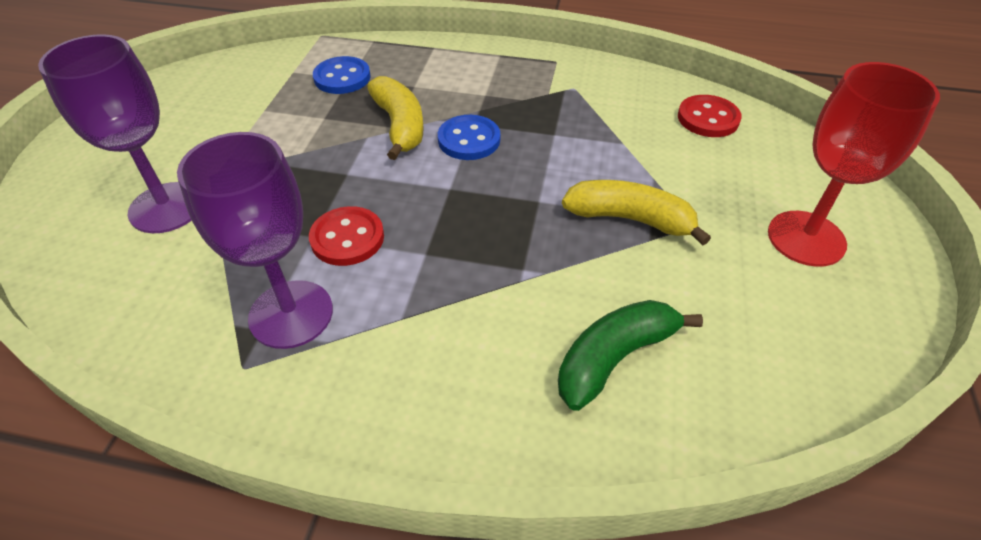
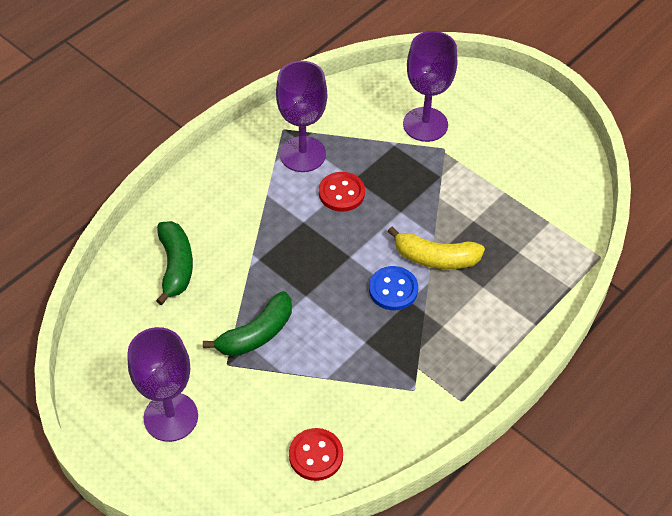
camera: 120 degrees right, 5 degrees up
blue button [313,56,371,94] -> none
yellow banana [562,180,711,246] -> green banana [203,291,292,356]
red goblet [768,62,940,267] -> purple goblet [128,327,198,442]

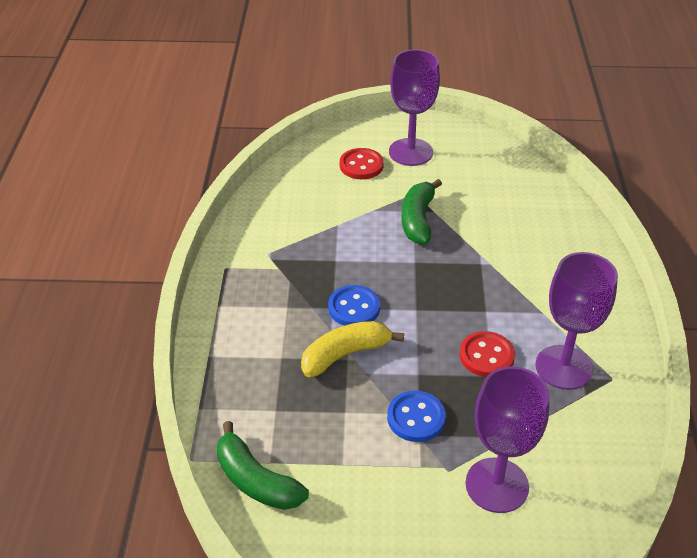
camera: 140 degrees right, 10 degrees down
green banana [156,221,193,305] -> green banana moved to [217,421,309,510]
red button [289,428,343,481] -> red button moved to [340,148,384,179]
none -> blue button [387,391,446,442]

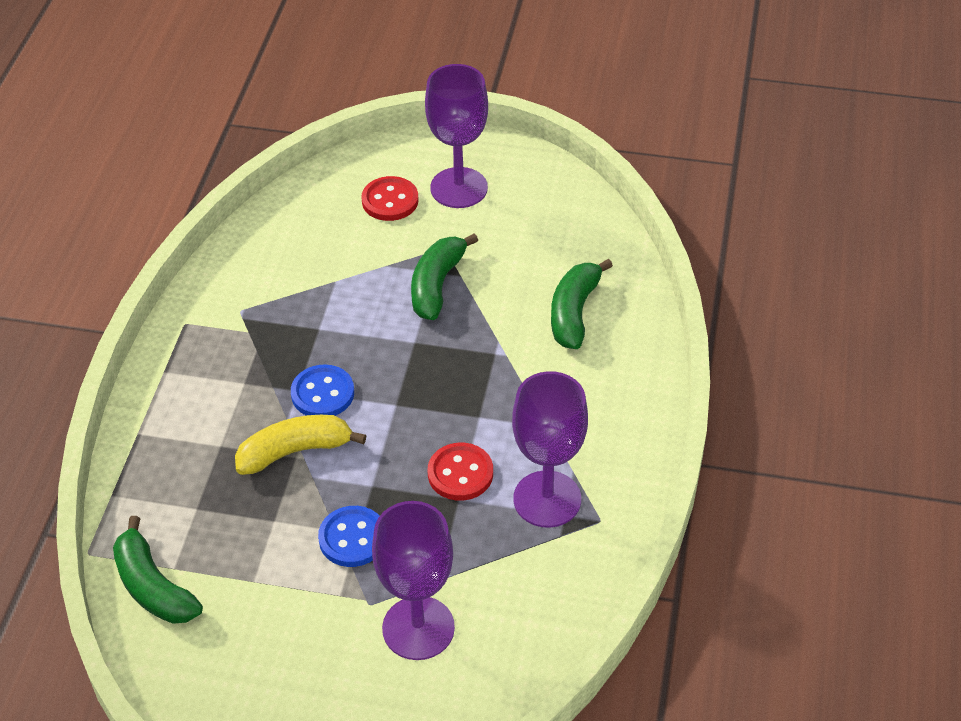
camera: 10 degrees right, 5 degrees up
none -> green banana [551,259,613,349]

